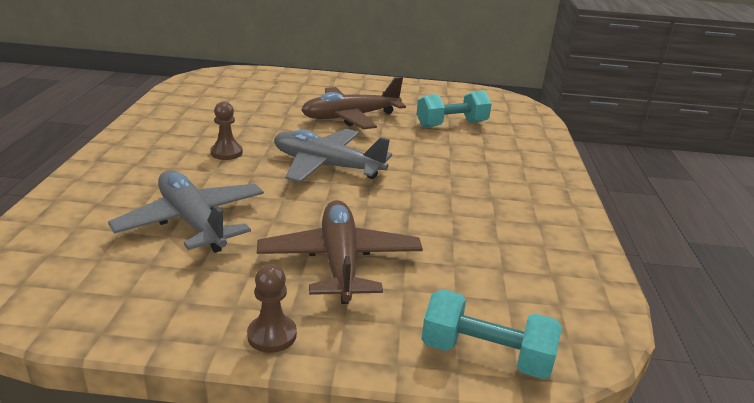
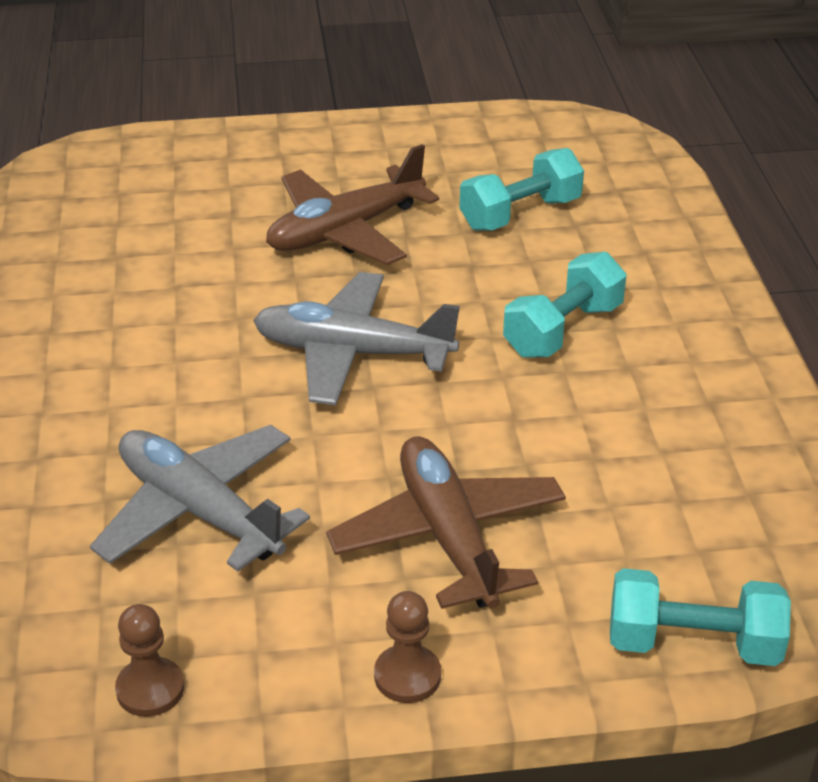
camera: 10 degrees left, 10 degrees up
brown pawn [210,101,243,160] -> brown pawn moved to [115,604,184,717]
none -> turquoise dumbbell [503,252,626,358]

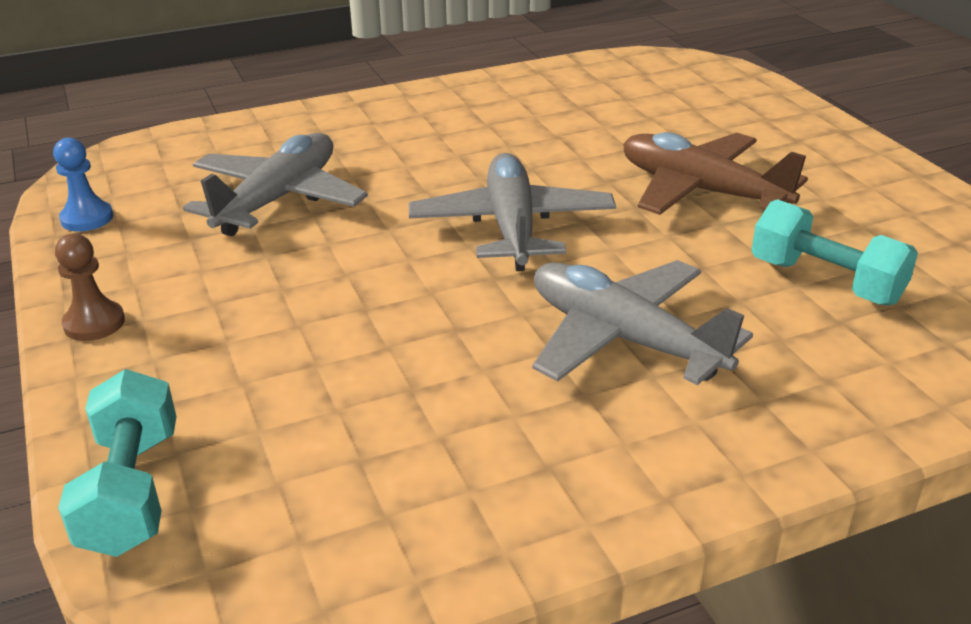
camera: 75 degrees right, 5 degrees down
brown pawn [115,604,184,717] -> blue pawn [53,138,113,232]
brown plane [326,436,566,609] -> none
turquoise dumbbell [503,252,626,358] -> grey plane [532,260,753,385]

